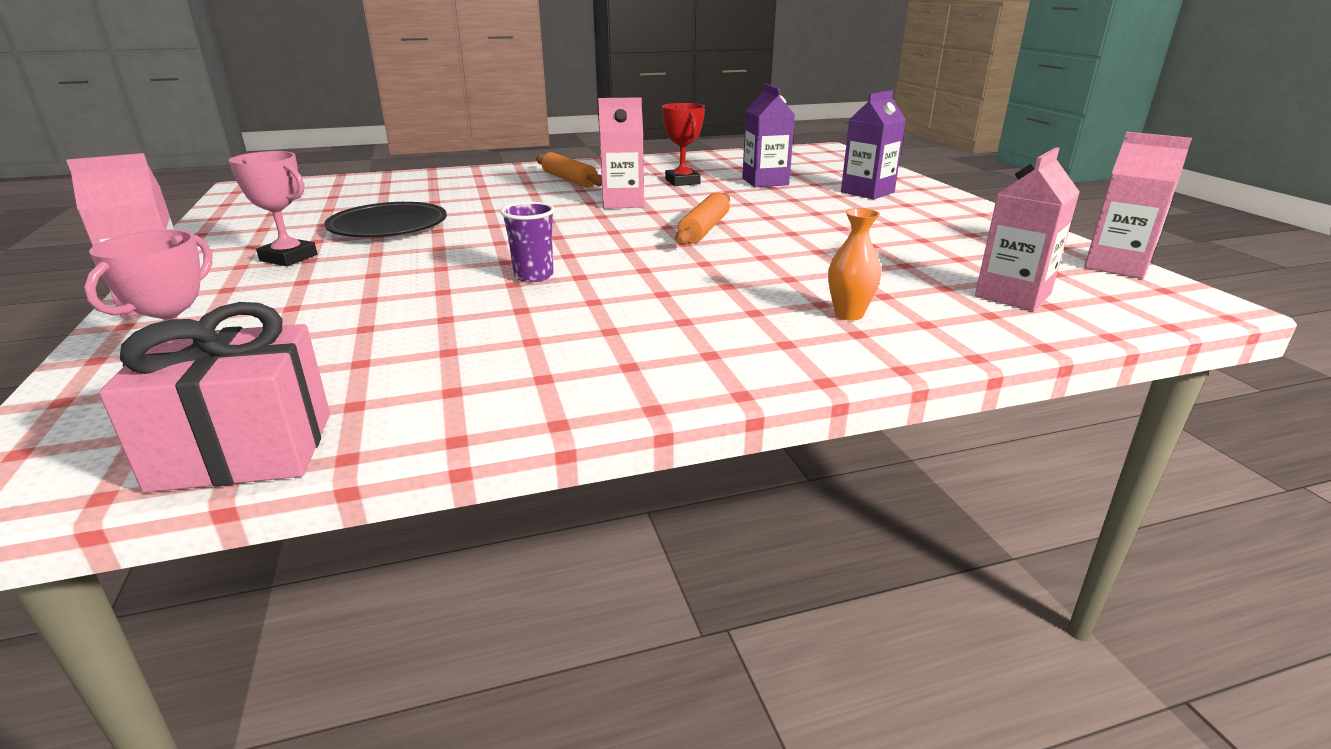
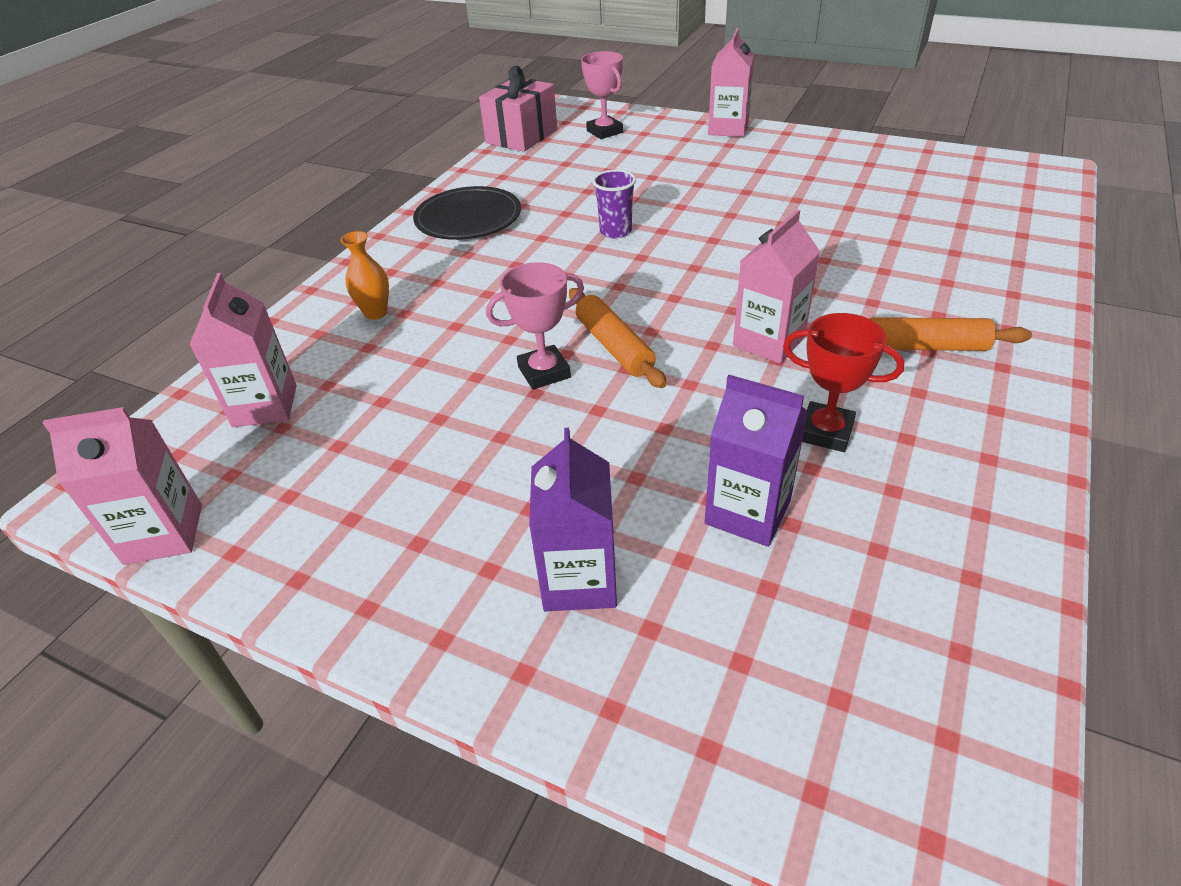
camera: 135 degrees right, 15 degrees up
pink trophy [228,151,317,266] -> pink trophy moved to [486,262,584,390]
black plate [324,202,447,237] -> black plate moved to [413,186,521,240]

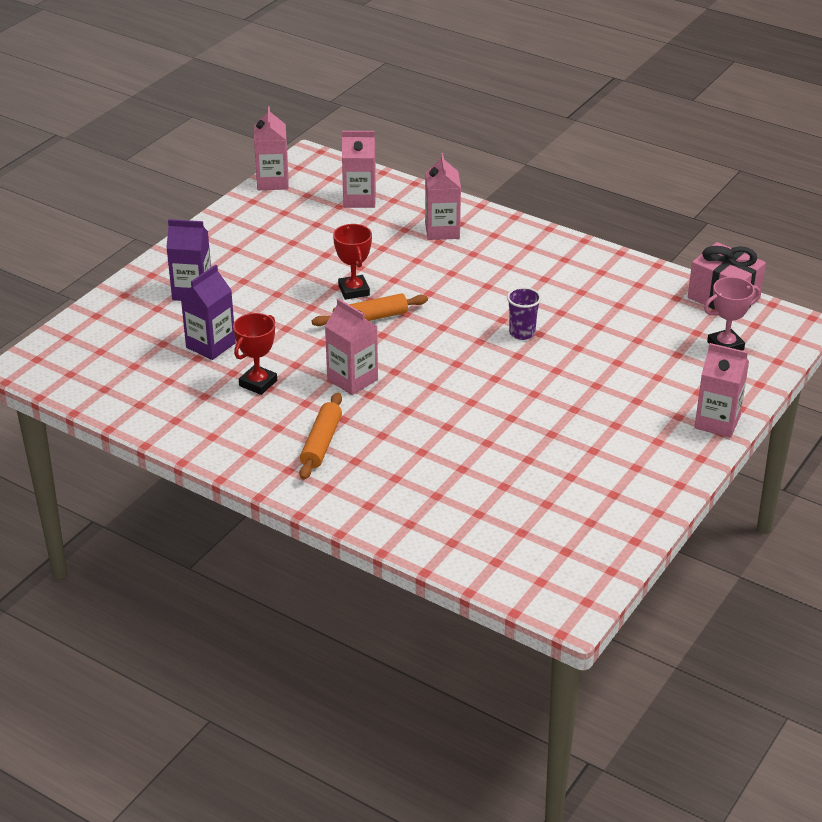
camera: 95 degrees right, 5 degrees down
orange vase [341,231,389,320] -> pink carton [425,153,461,240]
black plate [413,186,521,240] -> none
pink trophy [486,262,584,390] -> red trophy [333,224,372,300]

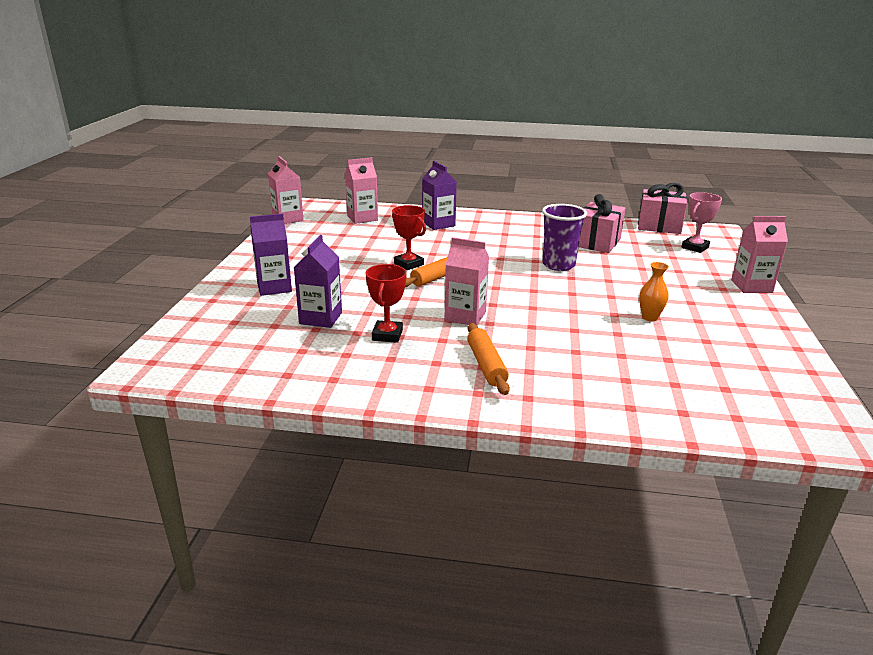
camera: 25 degrees left, 10 degrees down
pink carton [425,153,461,240] -> purple carton [422,161,457,230]
purple cup [507,287,541,340] -> purple cup [542,204,587,271], size x1.57
none -> pink gift [579,194,625,253]
none -> orange vase [639,262,669,321]

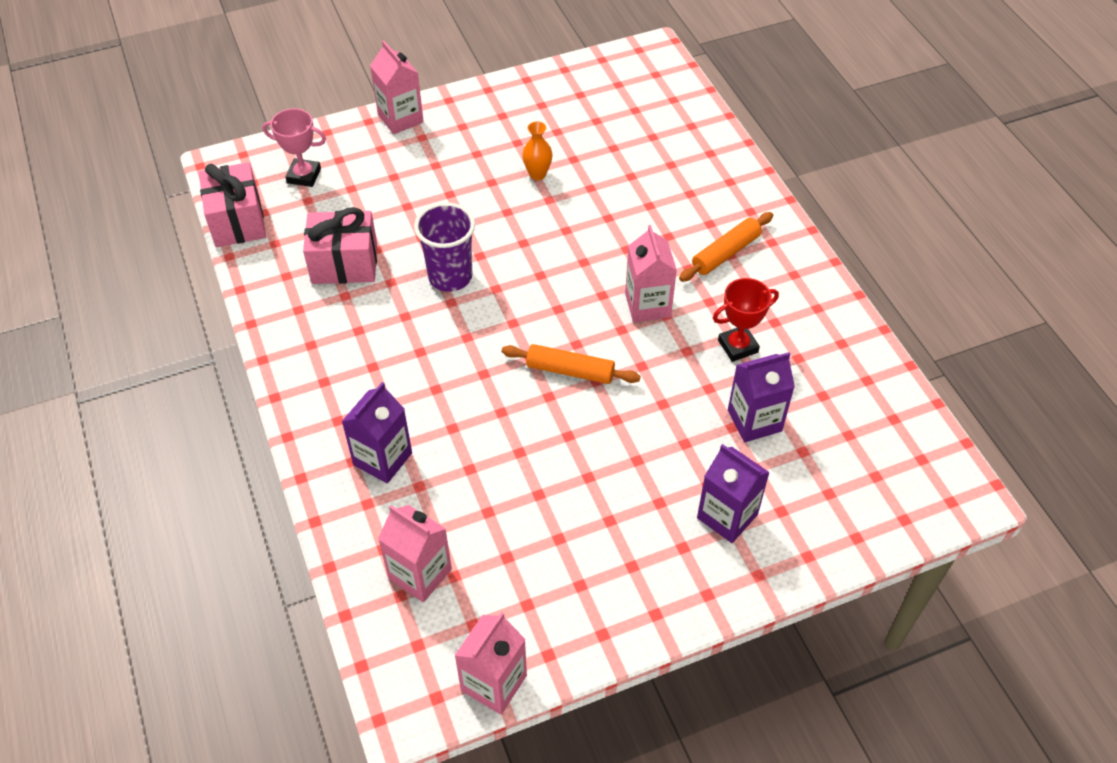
camera: 120 degrees left, 25 degrees up
red trophy [392,205,426,270] -> none

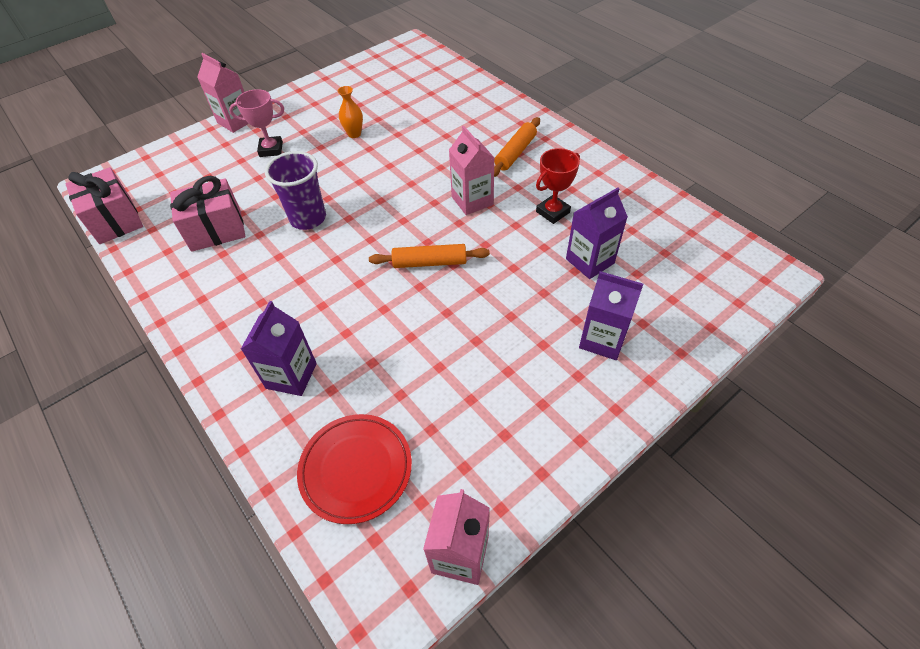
camera: 15 degrees left, 0 degrees up
pink trophy [263,108,326,187] -> pink trophy moved to [229,89,284,157]
pink carton [378,505,452,602] -> red plate [297,414,412,524]

